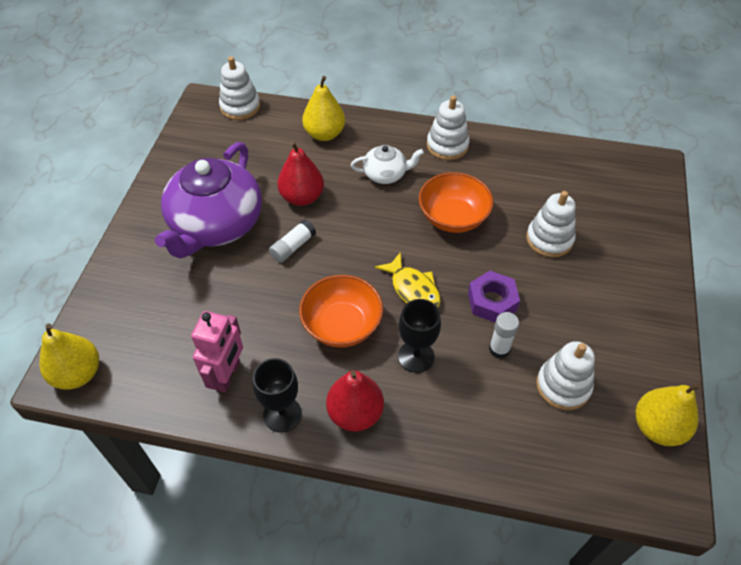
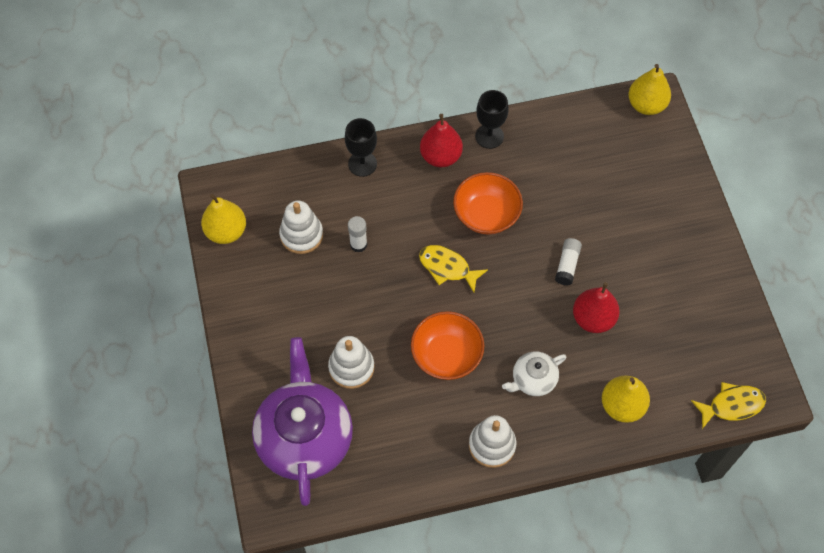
camera: 155 degrees right, 10 degrees up
purple teapot [155,142,262,258] -> purple teapot moved to [252,337,353,506]
pink robot [191,311,243,393] -> none
white stacking toy [219,56,260,120] -> yellow fish [691,382,766,429]
black goblet [398,299,441,373] -> black goblet moved to [345,118,377,177]
purple nut [468,271,520,322] -> none

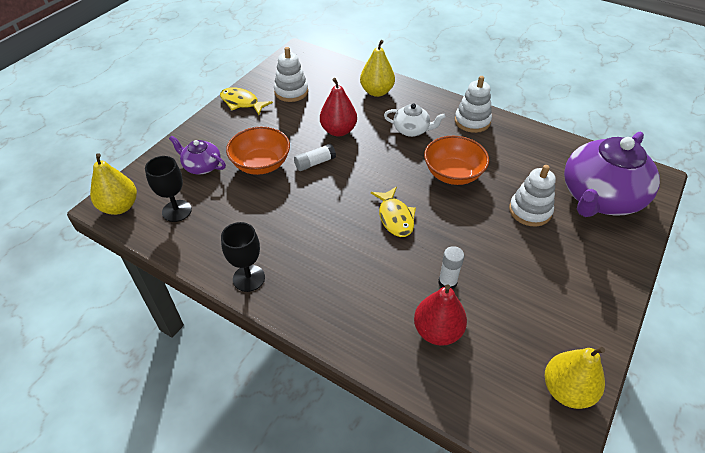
camera: 135 degrees left, 15 degrees down
white stacking toy [279,201,323,254] -> white stacking toy moved to [274,47,308,102]
black goblet [345,118,377,177] -> black goblet moved to [145,156,192,222]
red pear [420,114,463,167] -> red pear moved to [414,284,467,346]
orange bowl [453,172,523,235] -> orange bowl moved to [226,127,290,175]
yellow fish [691,382,766,429] -> yellow fish moved to [220,87,273,115]
none -> purple teapot [169,136,226,175]

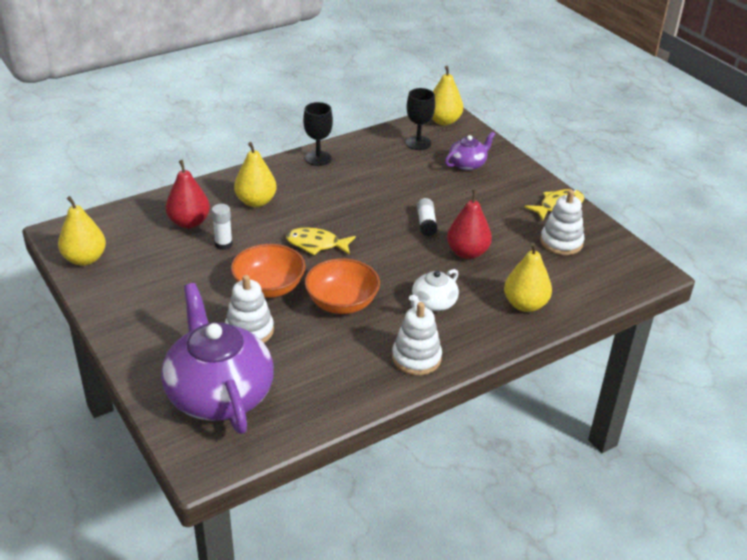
camera: 115 degrees right, 10 degrees down
orange bowl [226,127,290,175] -> orange bowl moved to [231,244,305,298]
none -> yellow pear [234,142,277,207]

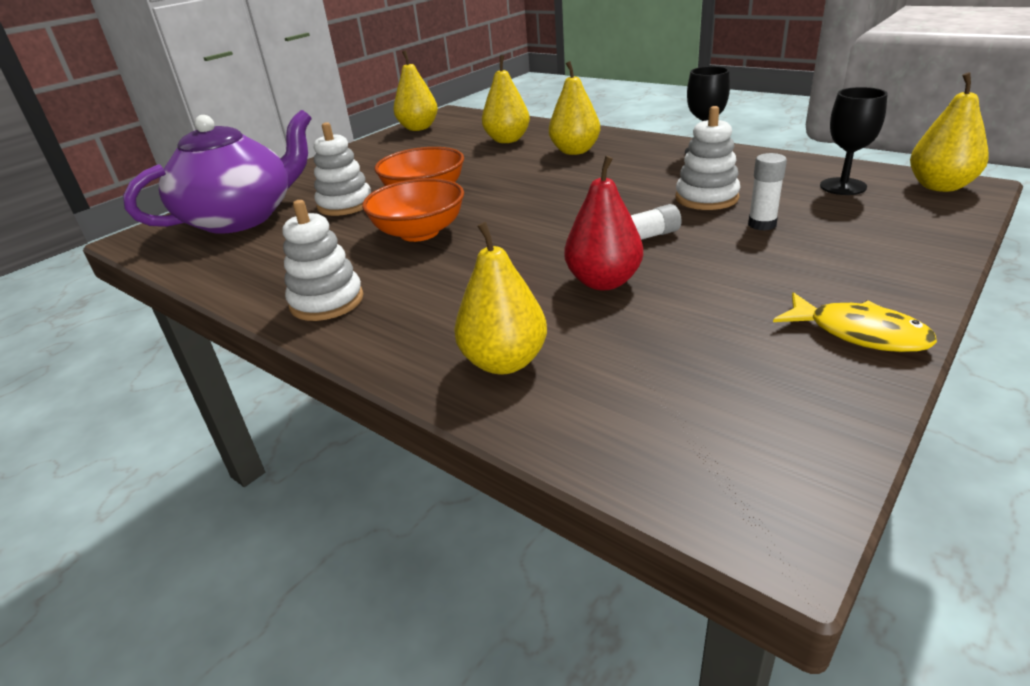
camera: 75 degrees right, 5 degrees down
red pear [166,160,210,228] -> yellow pear [482,55,530,143]
white glue stick [212,204,232,250] -> white glue stick moved to [748,153,787,231]
yellow fish [286,228,356,255] -> none
white teapot [409,269,459,311] -> none
purple teapot [445,132,495,171] -> none
white stacking toy [540,190,585,255] -> white stacking toy moved to [676,106,740,210]

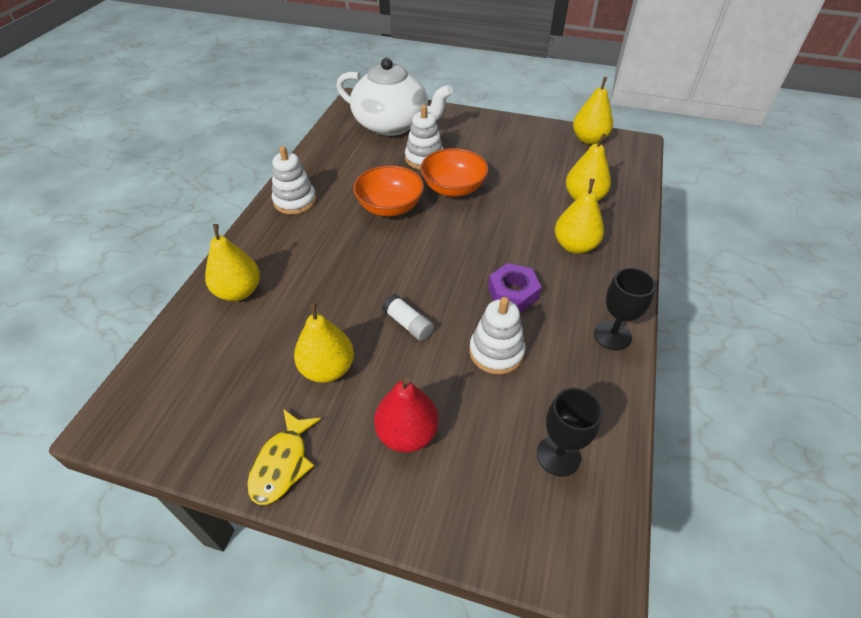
camera: 65 degrees right, 15 degrees up
purple teapot [123,110,312,234] -> white teapot [336,58,453,136]
red pear [565,156,643,290] -> red pear moved to [374,377,439,453]
white glue stick [748,153,787,231] -> none
yellow pear [910,72,989,192] -> yellow pear moved to [294,302,354,383]
none -> purple nut [488,263,541,313]

